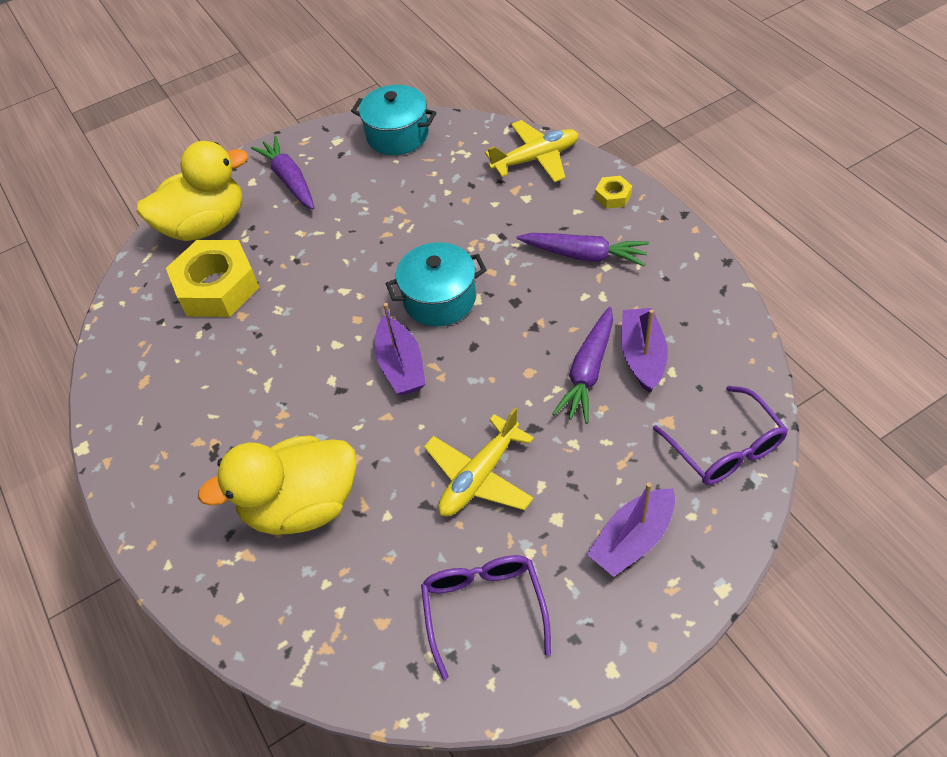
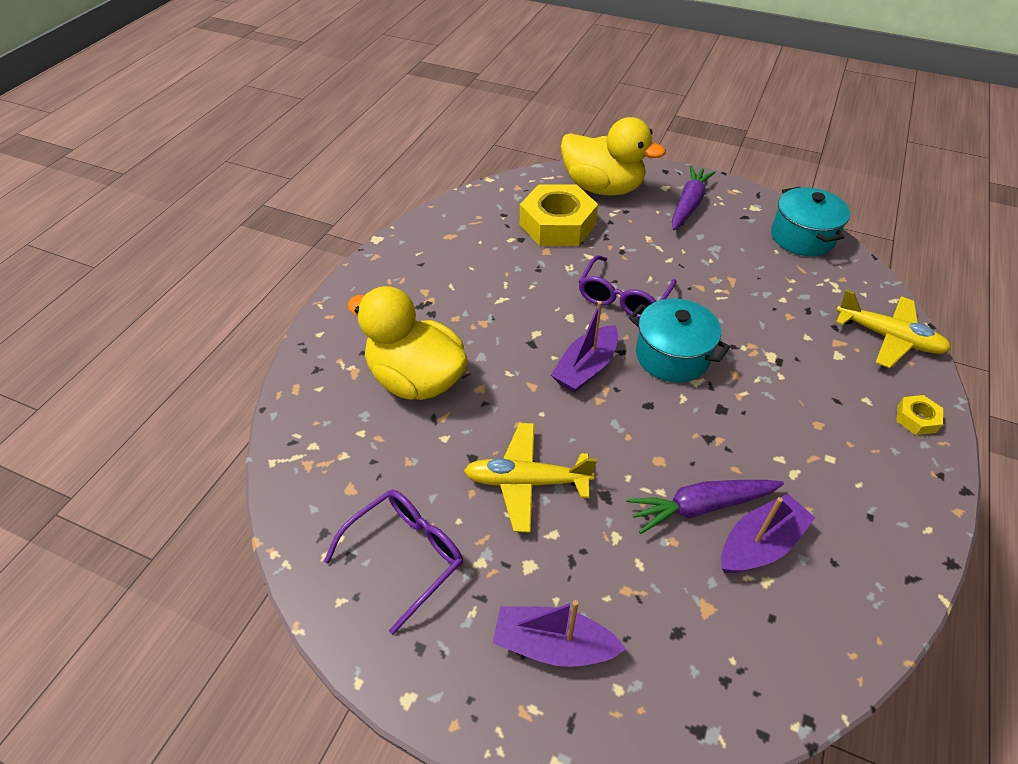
camera: 50 degrees right, 5 degrees down
purple carrot [517,233,649,266] -> none
purple glasses [653,386,788,485] -> purple glasses moved to [579,255,677,319]

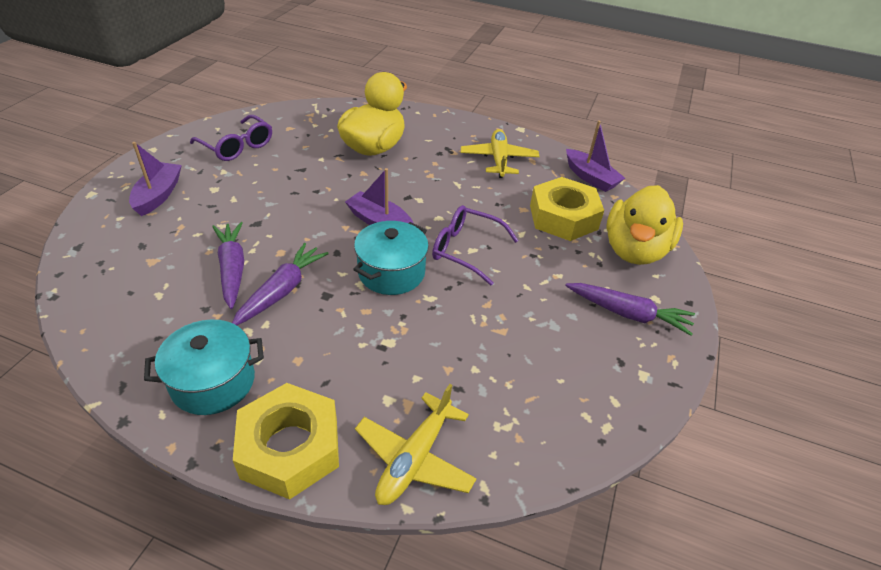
camera: 85 degrees right, 5 degrees down
yellow plane [464,423,597,533] -> yellow plane moved to [461,129,540,178]
purple boat [721,494,815,573] -> purple boat moved to [566,121,625,192]
turquoise pot [771,187,850,256] -> turquoise pot moved to [144,320,264,415]
yellow nut [896,395,943,435] -> yellow nut [233,383,339,500], size x2.28
none -> purple carrot [232,243,329,325]

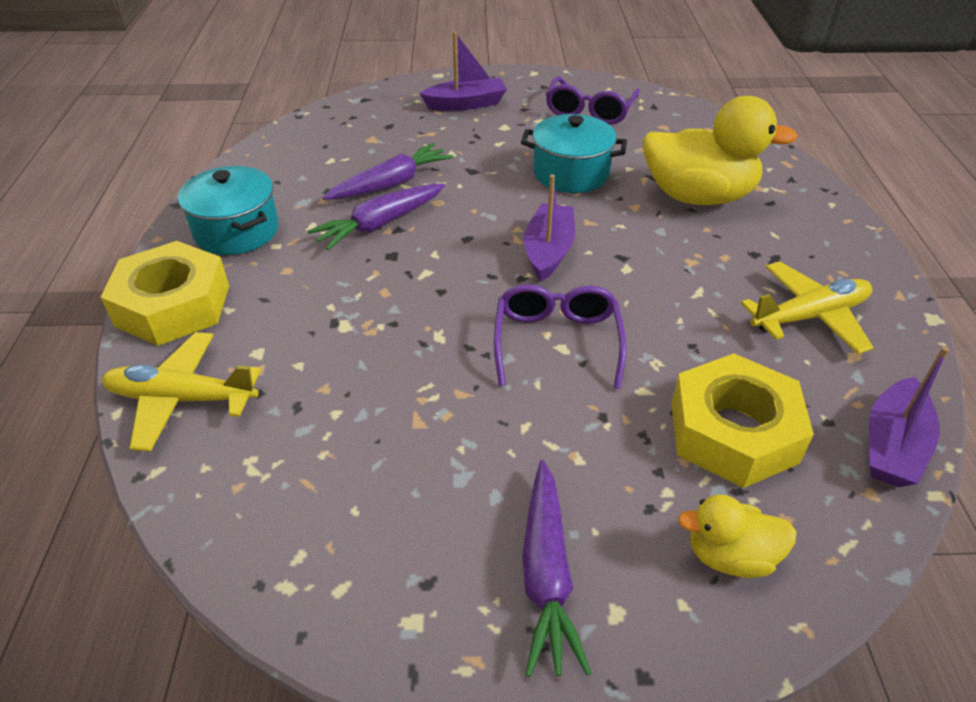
camera: 70 degrees right, 0 degrees up
purple carrot [232,243,329,325] -> purple carrot turned 135 degrees clockwise [308,183,445,250]
turquoise pot [353,221,429,295] -> turquoise pot moved to [521,114,627,193]
yellow duck [607,185,683,265] -> yellow duck [678,494,797,578], size x0.52

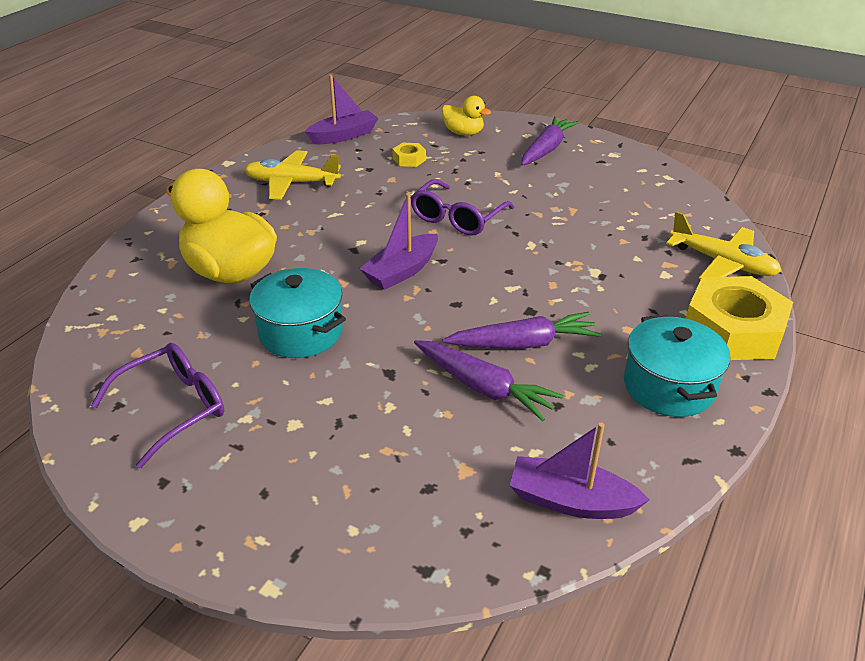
camera: 150 degrees left, 5 degrees down
purple carrot [323,143,453,200] -> purple carrot turned 135 degrees counterclockwise [414,340,564,421]
purple boat [419,31,507,111] -> purple boat moved to [510,423,649,519]
yellow nut [671,353,814,488] -> yellow nut [393,143,426,167], size x0.44

